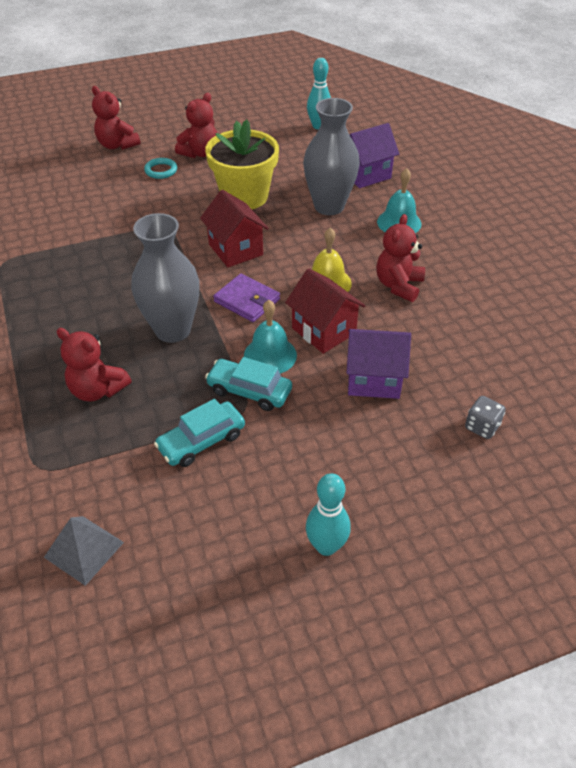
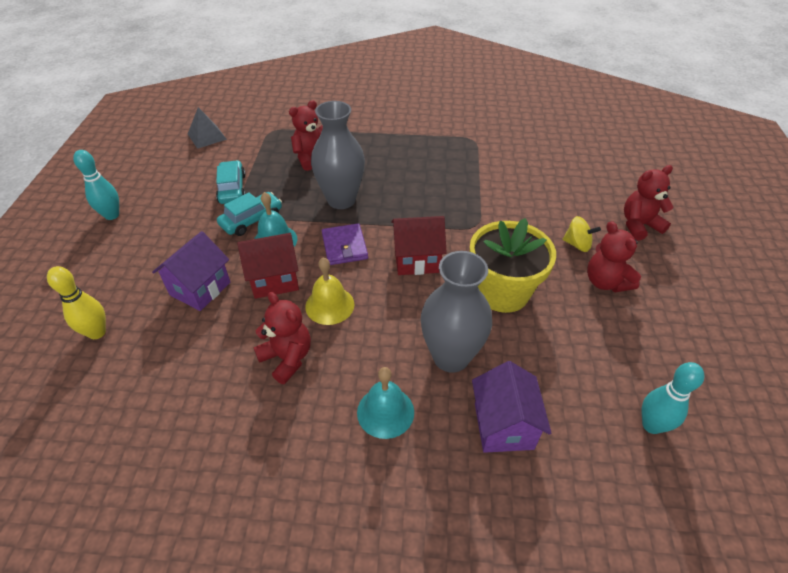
camera: 115 degrees right, 0 degrees up
turquoise ring [144,158,177,179] -> yellow spinning top [563,216,601,252]
purple wallet [213,273,280,322] -> purple wallet turned 75 degrees counterclockwise [322,223,368,265]
grey dice [465,396,506,439] -> yellow bowling pin [47,266,106,339]

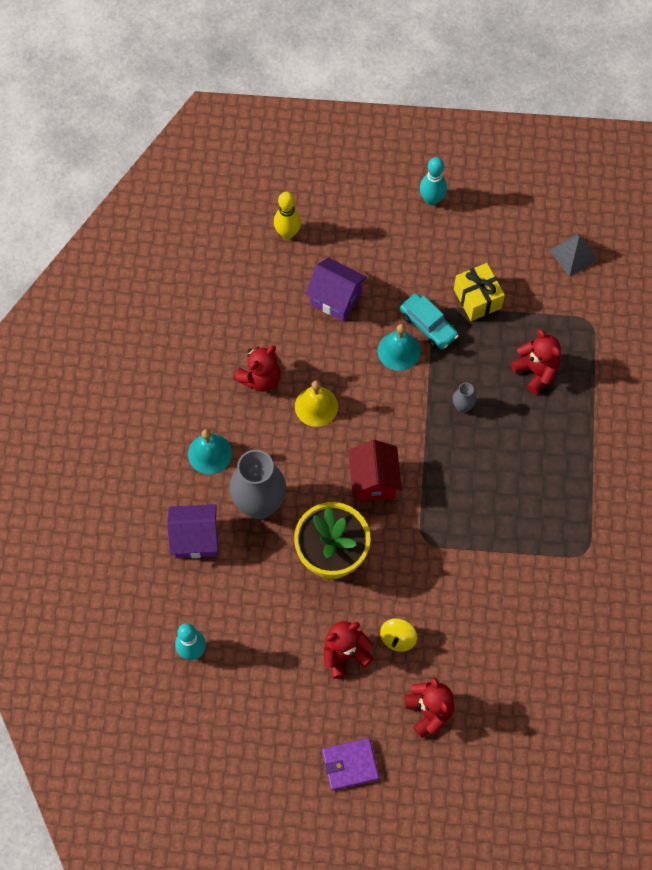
camera: 90 degrees right, 20 degrees up
turquoise car [216,160,246,204] -> yellow gift [454,263,505,321]
red house [237,233,299,299] -> none
grey vase [311,101,365,209] -> grey vase [453,383,476,413], size x0.43
purple wallet [322,223,368,265] -> purple wallet moved to [322,738,379,791]

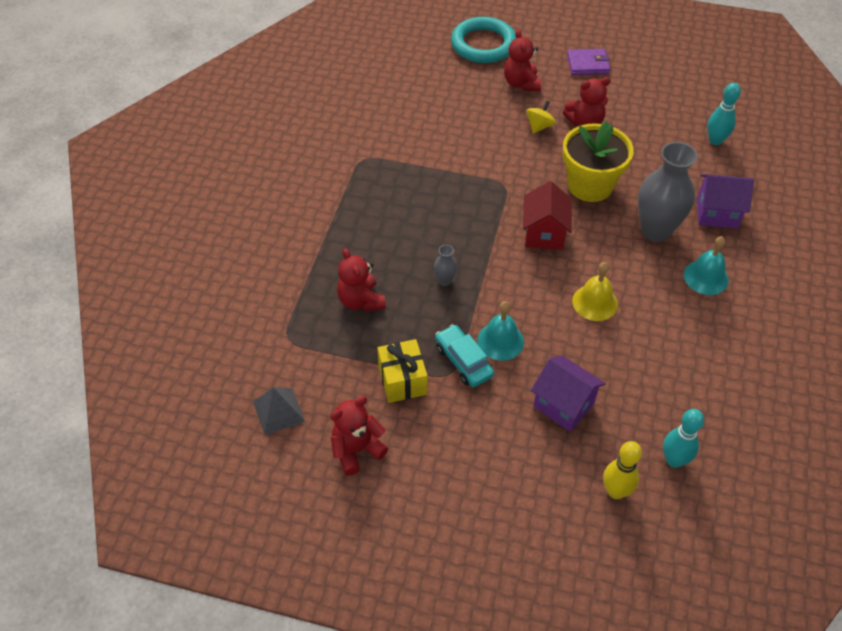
camera: 170 degrees left, 15 degrees down
red teddy bear [233,346,281,392] -> red teddy bear moved to [330,396,388,476]
turquoise bowling pin [420,157,447,206] -> turquoise bowling pin moved to [663,409,704,468]
none -> turquoise ring [451,17,516,63]

